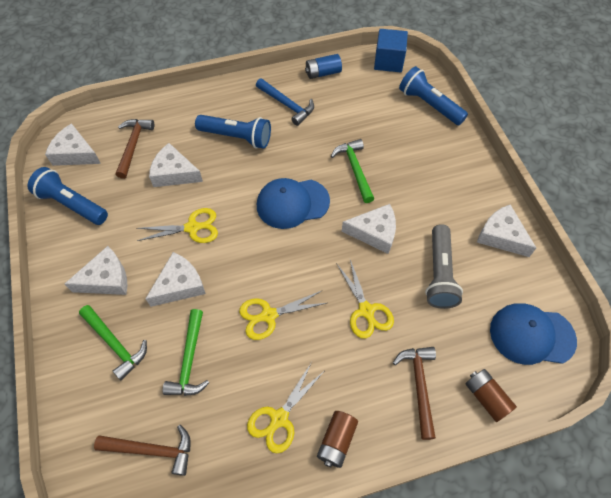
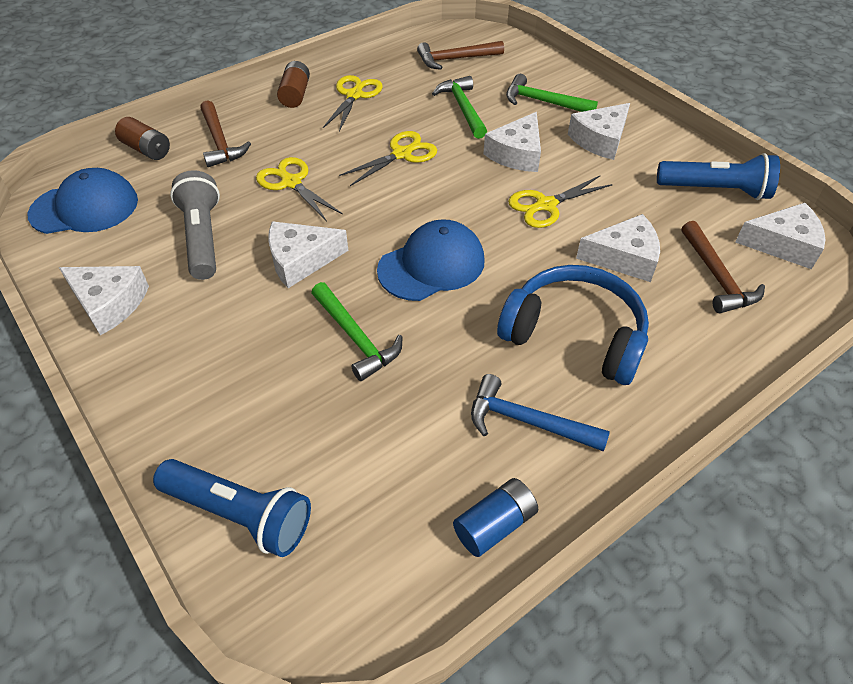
camera: 160 degrees right, 10 degrees down
blue flashlight [195,115,271,149] -> blue headphones [497,265,649,385]
blue cube [374,29,408,72] -> none

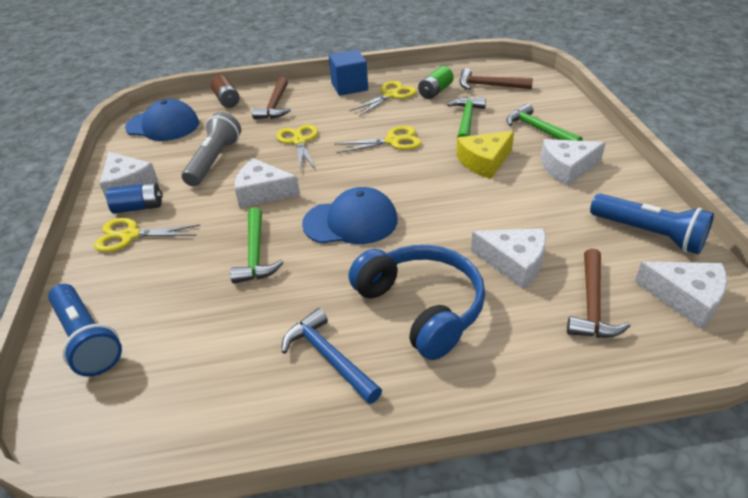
camera: 30 degrees right, 10 degrees down
brown battery [277,61,310,108] -> blue cube [329,50,368,96]
blue battery [453,478,538,557] -> blue battery moved to [106,182,163,214]
white cheese [483,112,541,172] -> yellow cheese [456,131,514,179]
yellow scissors [508,175,613,228] -> yellow scissors moved to [94,218,201,252]
none -> green battery [418,66,454,99]

